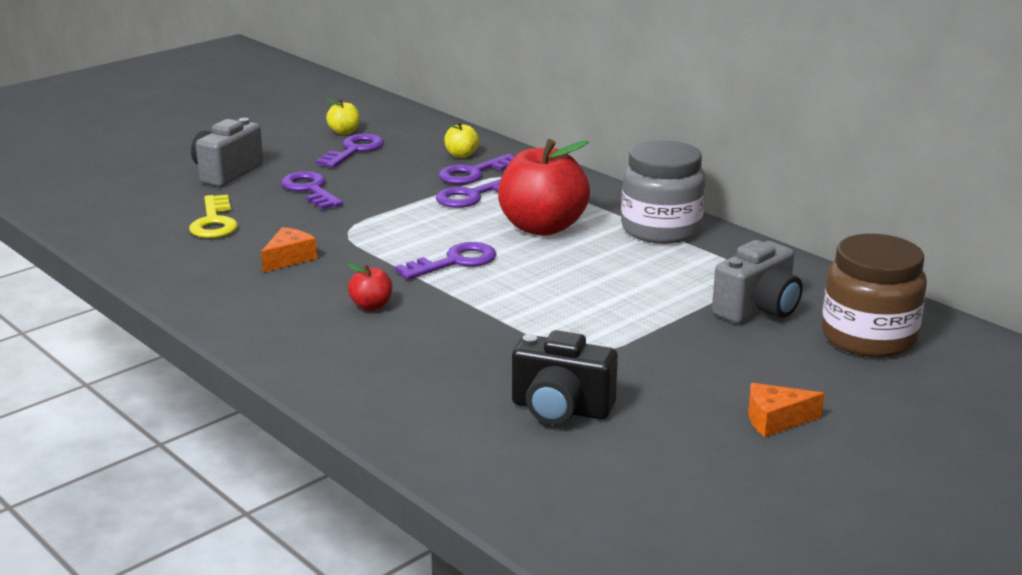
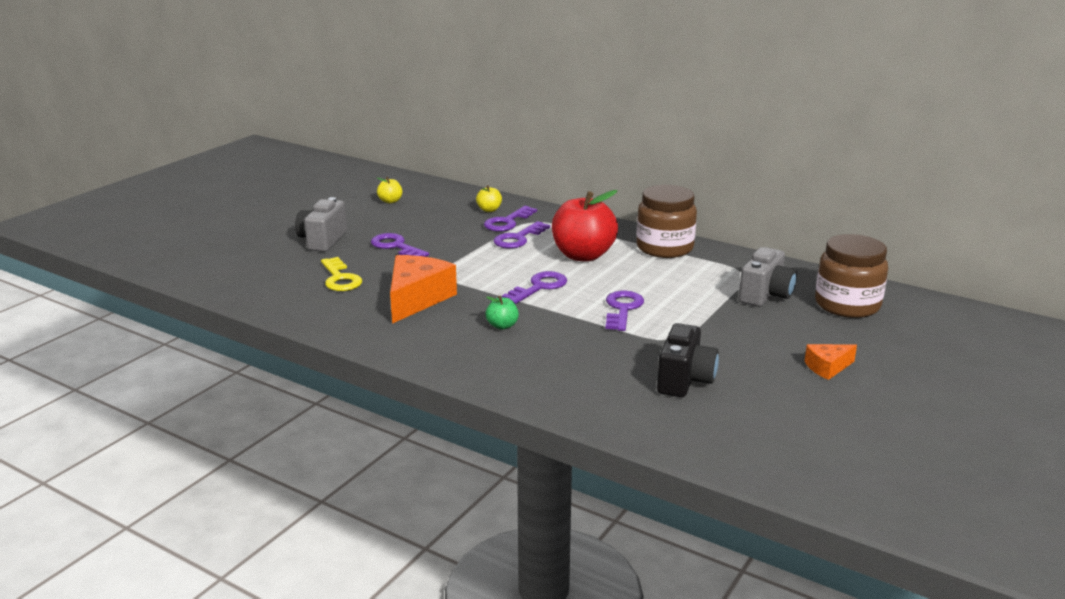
camera: 15 degrees left, 0 degrees up
orange cheese [261,227,317,272] -> orange cheese [390,255,457,324], size x1.92
purple key [316,134,384,168] -> purple key moved to [605,291,644,331]
red apple [348,264,393,311] -> green apple [486,296,519,329]
black camera [512,330,618,425] -> black camera turned 75 degrees counterclockwise [657,323,719,397]
grey jar [621,140,705,244] -> brown jar [637,185,697,258]

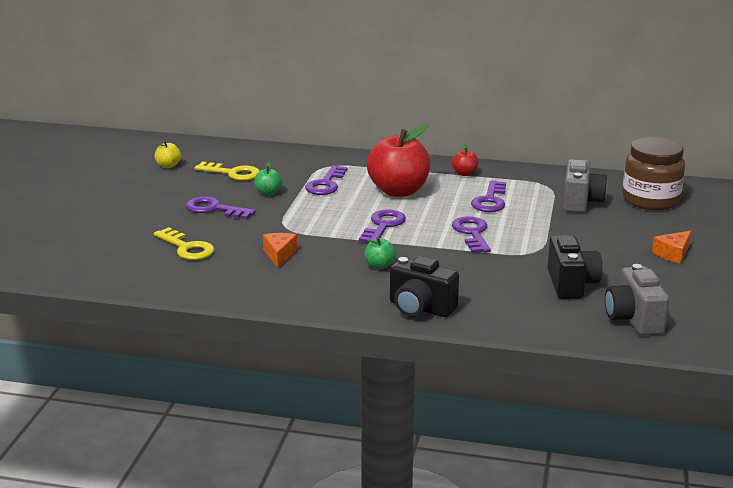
camera: 20 degrees left, 0 degrees up
grey camera [295,197,347,252] -> grey camera moved to [605,264,670,336]
orange cheese [390,255,457,324] -> orange cheese [263,233,297,268], size x0.52
yellow apple [476,185,502,212] -> none
purple key [484,206,537,232] -> purple key moved to [471,180,506,212]
brown jar [637,185,697,258] -> red apple [452,143,479,176]
none -> yellow key [194,161,260,181]
none -> green apple [254,161,282,195]
none -> black camera [390,256,459,317]

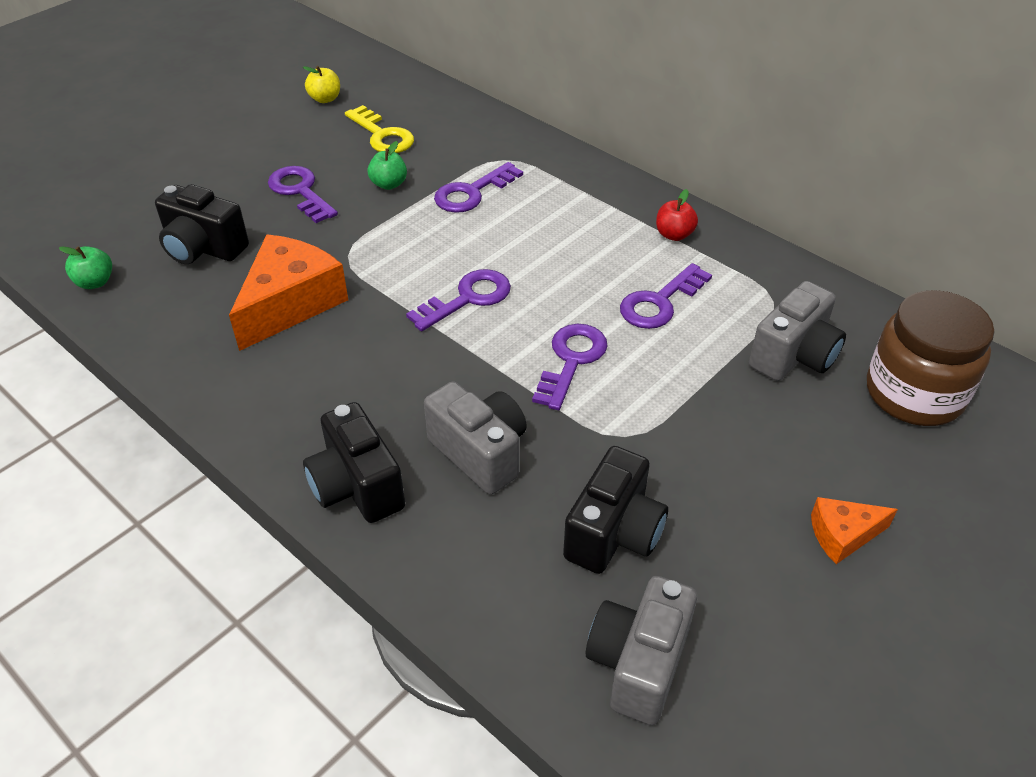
camera: 30 degrees right, 20 degrees up
yellow key [154,227,214,260] -> black camera [155,184,249,264]
orange cheese [263,233,297,268] -> orange cheese [229,234,348,351], size x1.92
green apple [365,237,396,269] -> green apple moved to [59,246,112,289]
red apple [367,125,430,197] -> none
none -> grey camera [424,381,527,495]

